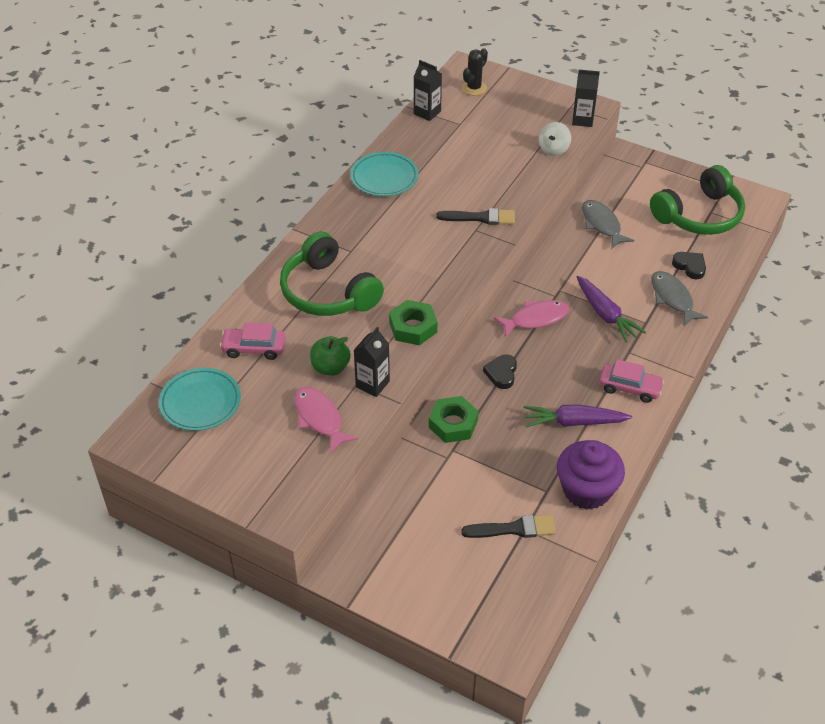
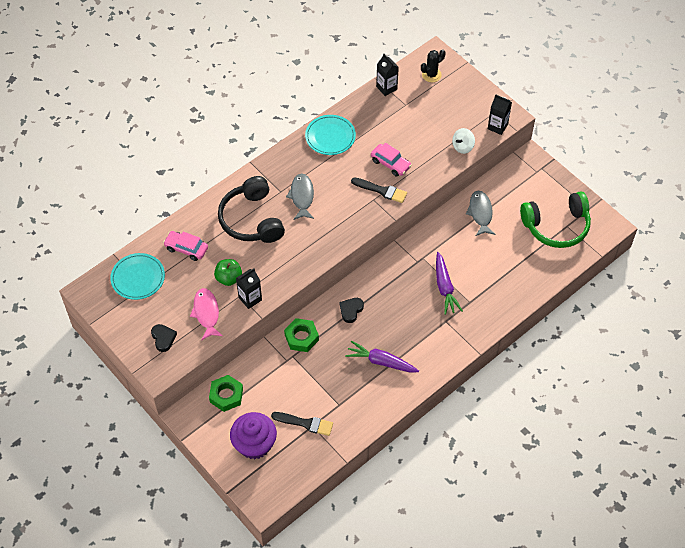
camera: 20 degrees right, 10 degrees up
green headphones [280,231,384,316] -> black headphones [218,176,285,243]
green nut [389,300,437,345] -> green nut moved to [209,375,243,412]
pink fish [494,300,570,337] -> none
purple cupcake [557,440,625,510] -> purple cupcake moved to [230,412,277,459]
pink car [599,359,664,403] -> pink car moved to [371,143,412,177]
grey fish [651,271,708,326] -> grey fish moved to [286,173,314,220]
black heart [672,252,706,279] -> black heart moved to [151,324,177,352]

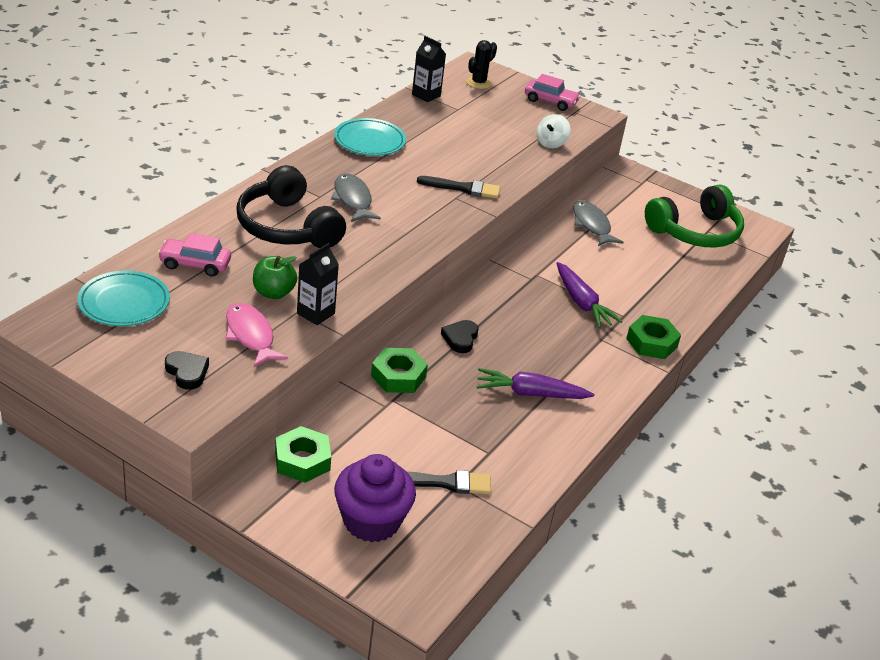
camera: 20 degrees left, 20 degrees down
pink car [371,143,412,177] -> pink car moved to [525,74,581,111]
black carton [488,94,512,135] -> none
none -> green nut [626,315,681,359]

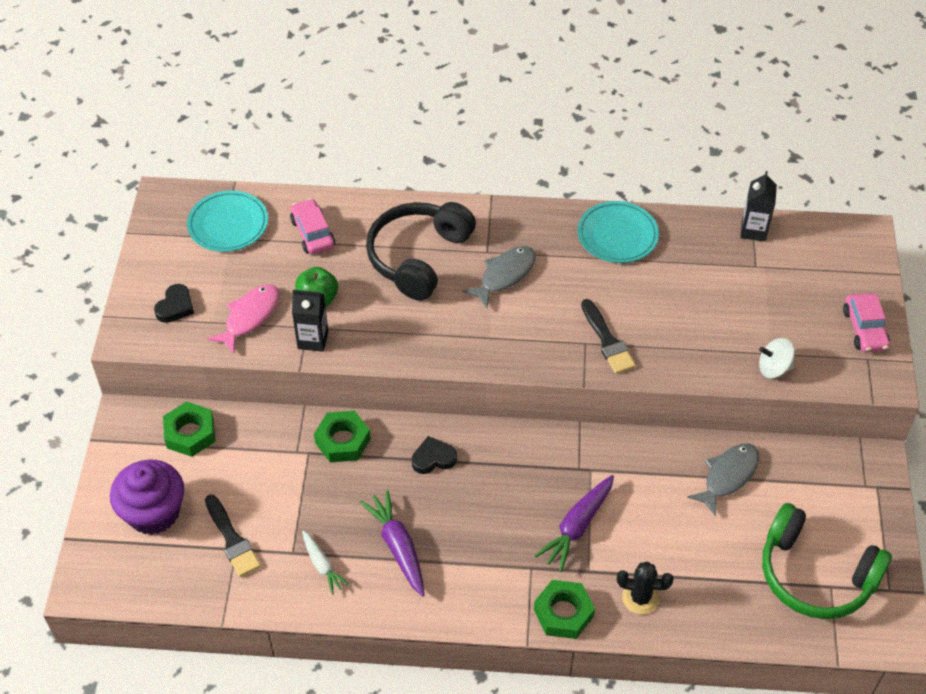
camera: 65 degrees right, 15 degrees up
black cactus [466,40,497,89] -> black cactus moved to [617,561,674,615]
none -> white carrot [302,531,350,595]

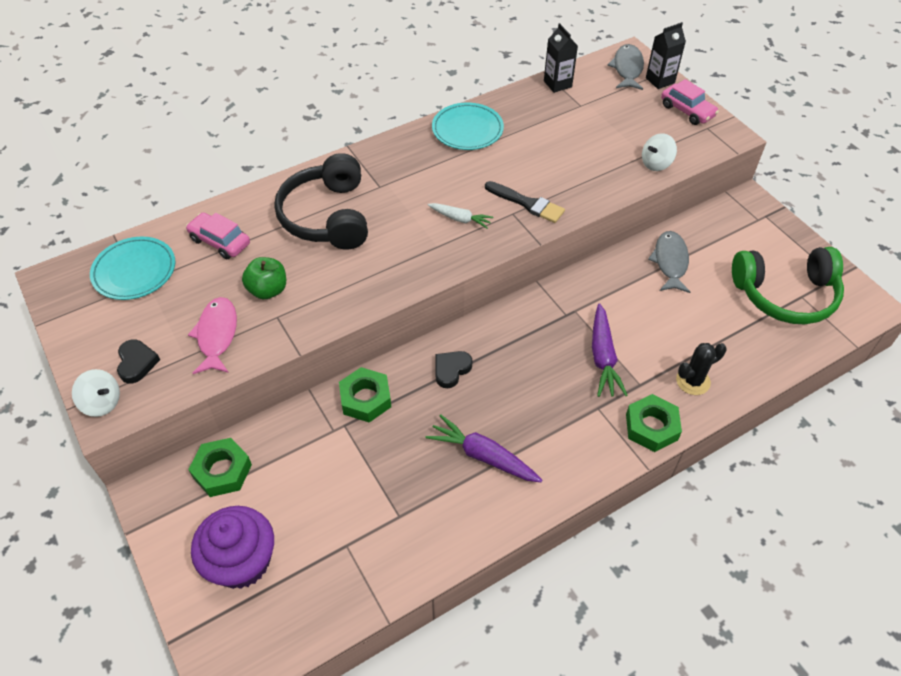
camera: 35 degrees left, 0 degrees up
black brush [205,494,261,577] -> none
black carton [292,290,328,352] -> black carton moved to [646,22,686,89]
white carrot [302,531,350,595] -> white carrot moved to [428,203,493,229]
grey fish [463,246,536,308] -> grey fish moved to [607,44,644,90]
none -> white spinning top [72,369,120,417]

